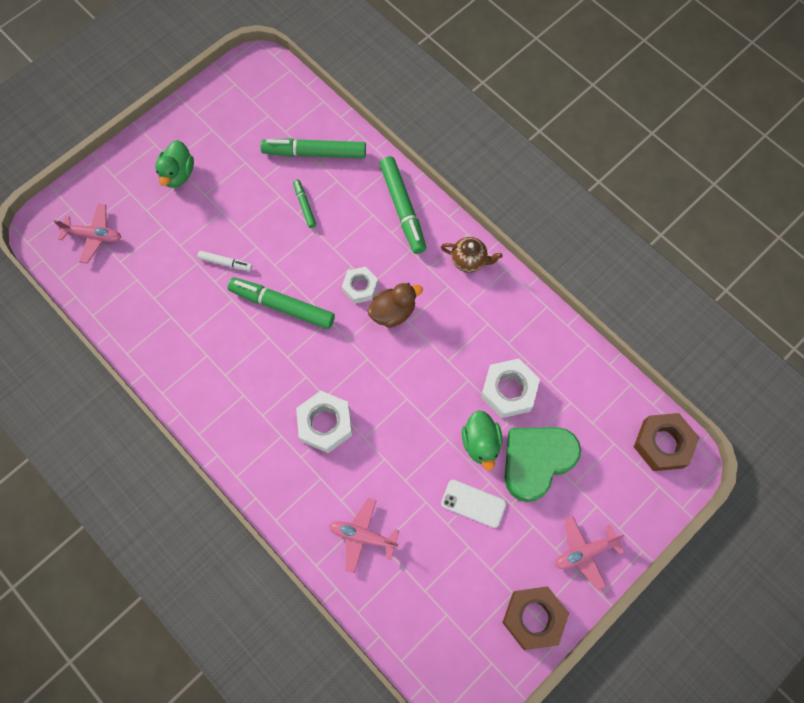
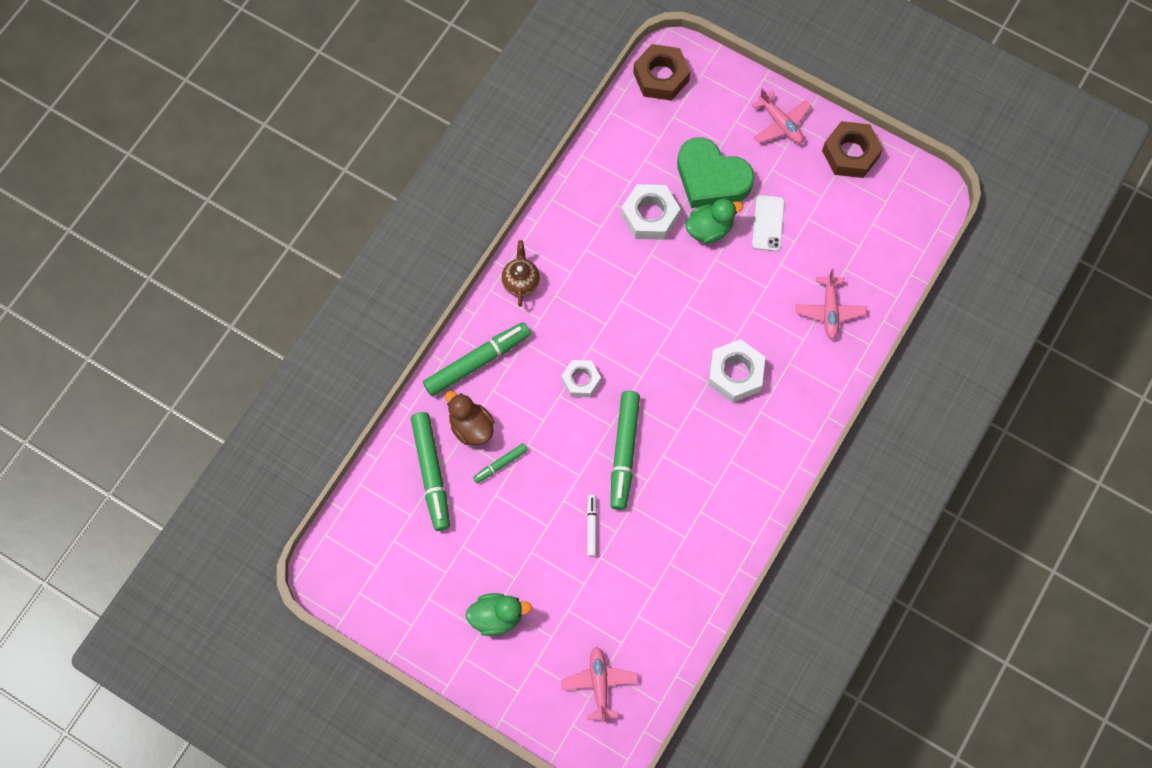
camera: 105 degrees left, 0 degrees up
brown duck [367,283,423,328] -> brown duck moved to [445,391,494,445]

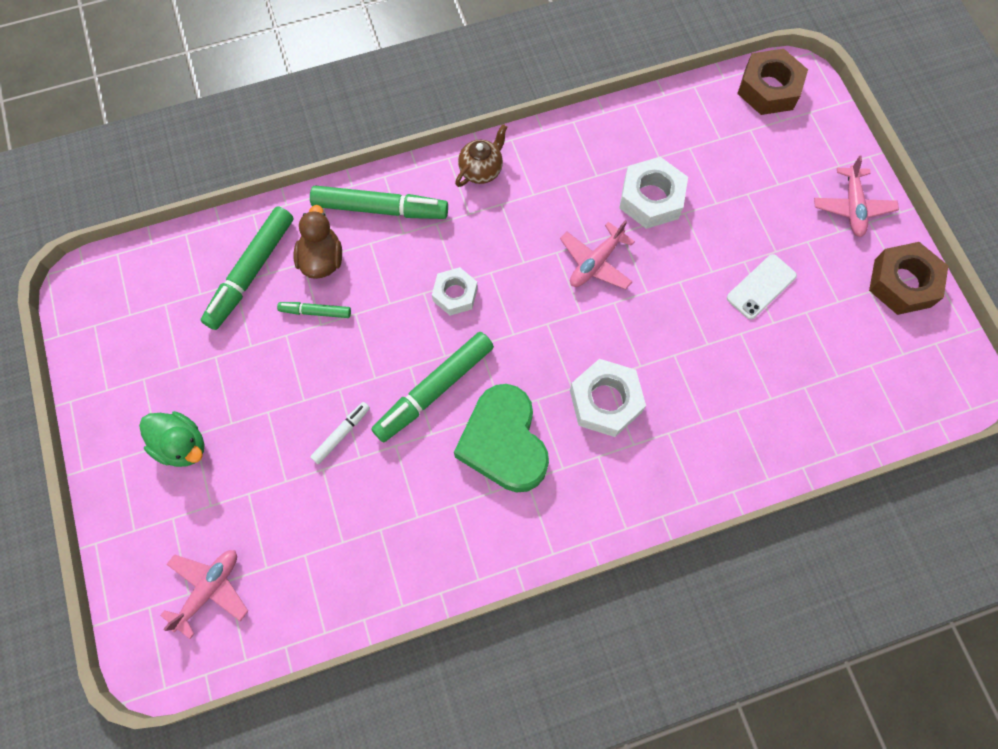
camera: 40 degrees right, 0 degrees up
green heart [677,137,754,208] -> green heart moved to [454,384,549,492]
green duck [685,199,743,244] -> none
pink plane [795,269,867,339] -> pink plane moved to [560,220,635,289]

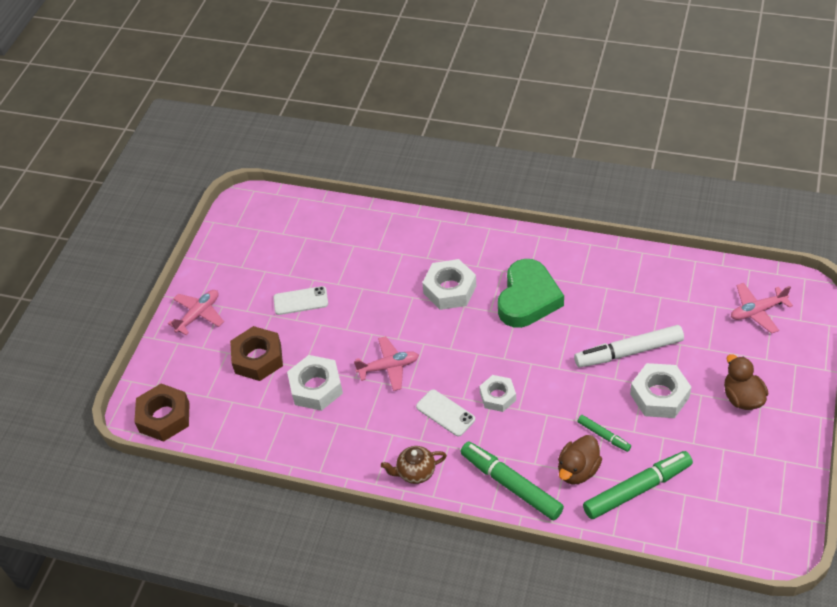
camera: 140 degrees left, 20 degrees down
green duck [139,411,205,467] -> brown duck [724,354,768,410]
white marker [310,402,370,464] -> white marker [574,325,684,368], size x1.96
green marker [371,332,494,443] -> none
brown nut [869,242,948,315] -> brown nut moved to [230,326,283,381]
none -> white phone [416,389,475,437]
none -> white nut [630,363,691,418]

